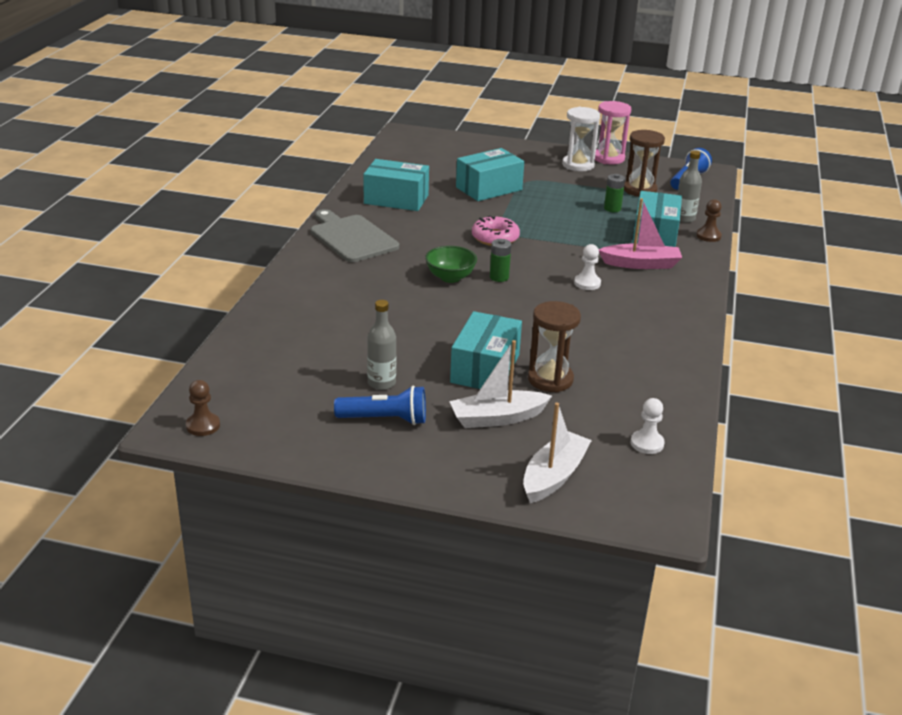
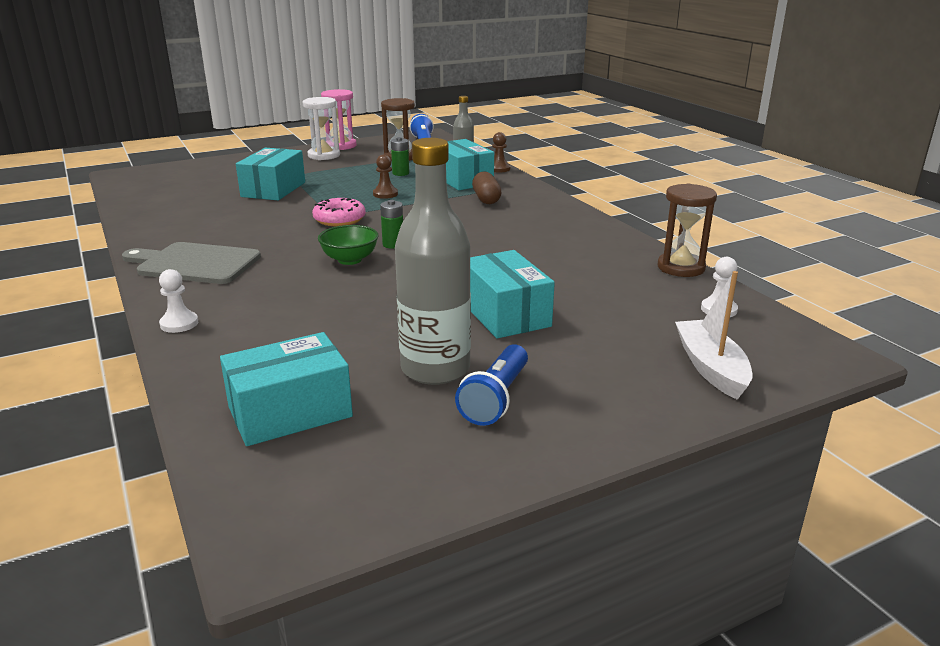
camera: 40 degrees left, 5 degrees down
brown pawn [186,380,220,436] -> brown pawn moved to [373,155,398,199]
blue flashlight [334,385,426,425] -> blue flashlight turned 150 degrees clockwise [455,344,528,426]
turquoise box [363,159,429,211] -> turquoise box moved to [220,332,353,446]
grey bottle [367,300,396,390] -> grey bottle [395,138,471,385], size x1.90
white boat [449,340,552,428] -> none
brown hourglass [528,301,581,392] -> brown hourglass moved to [658,184,717,277]
white pawn [574,244,601,290] -> white pawn moved to [159,269,198,333]
pink boat [599,198,682,269] -> brown capsule [472,171,502,204]

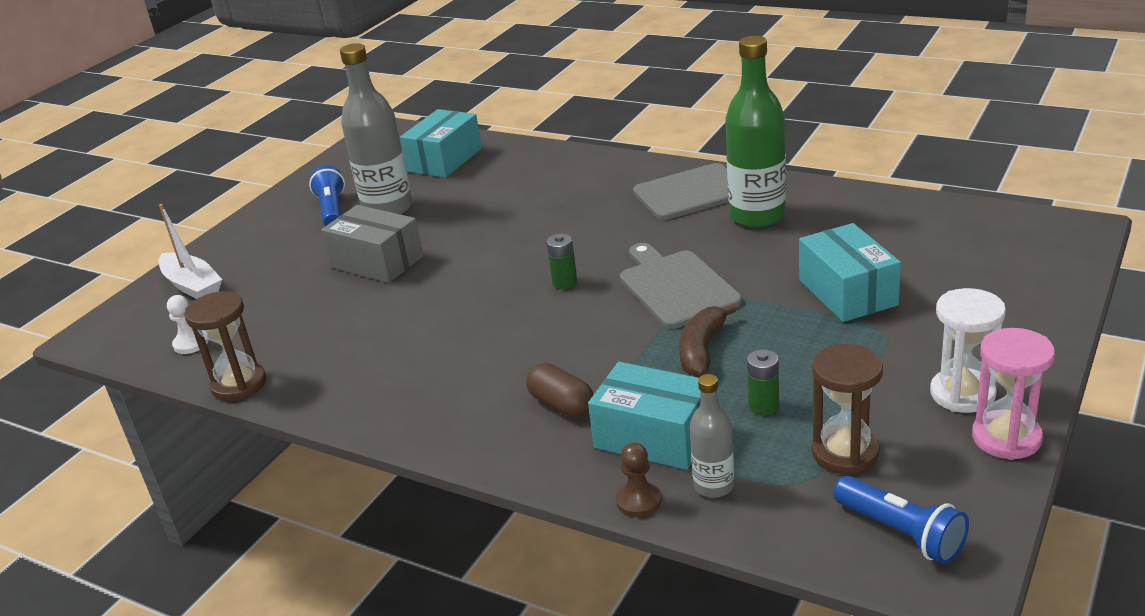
camera: 150 degrees right, 5 degrees up
white pawn [159,269,198,333] -> none
pink donut [312,198,366,226] -> grey cutting board [620,243,742,329]
green bowl [318,225,378,265] -> none
brown pawn [373,155,398,199] -> brown banana [679,303,737,377]
turquoise box [470,250,555,338] -> grey box [321,205,424,283]
none -> green bottle [726,36,786,228]

